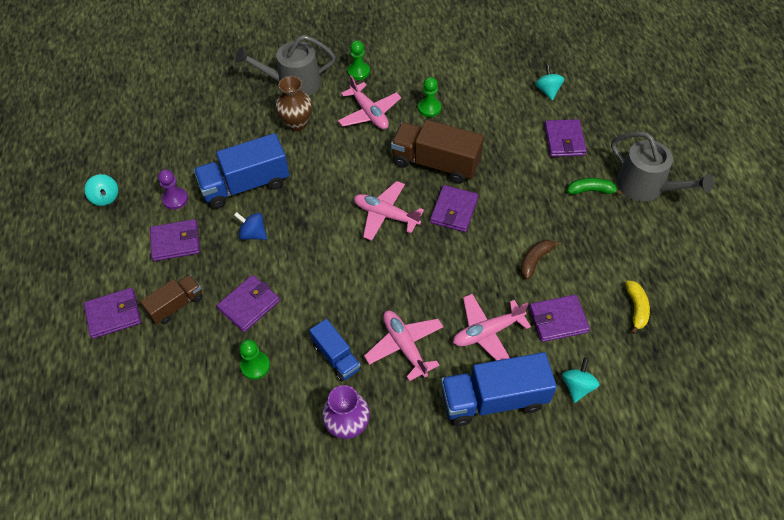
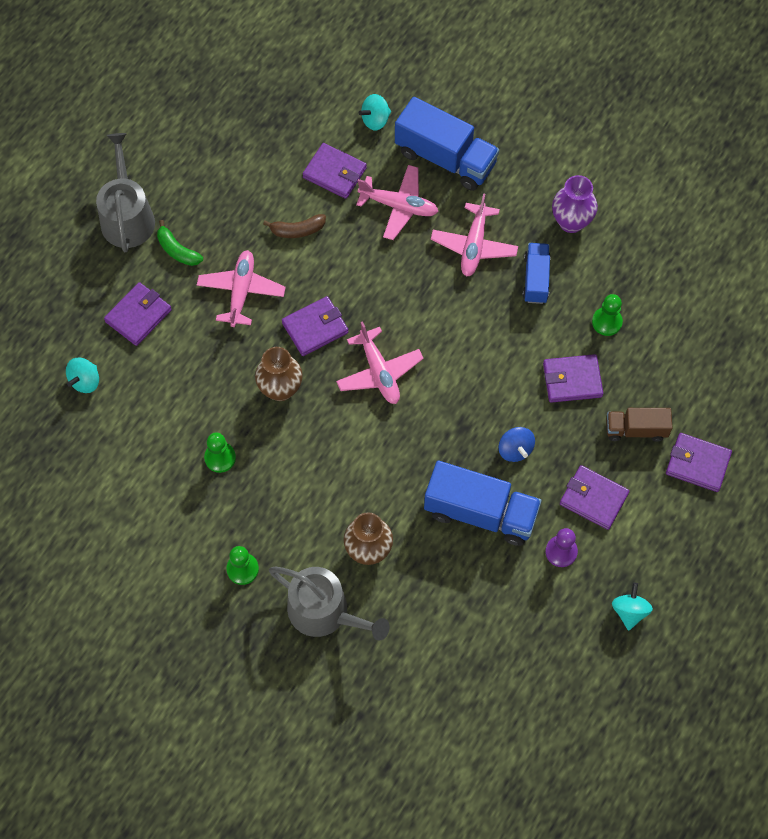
camera: 140 degrees left, 10 degrees up
pink plane [338,75,401,129] -> pink plane moved to [197,250,286,327]
brown truck [391,120,484,184] -> brown vase [255,347,303,401]
yellow banana [625,280,650,334] -> none

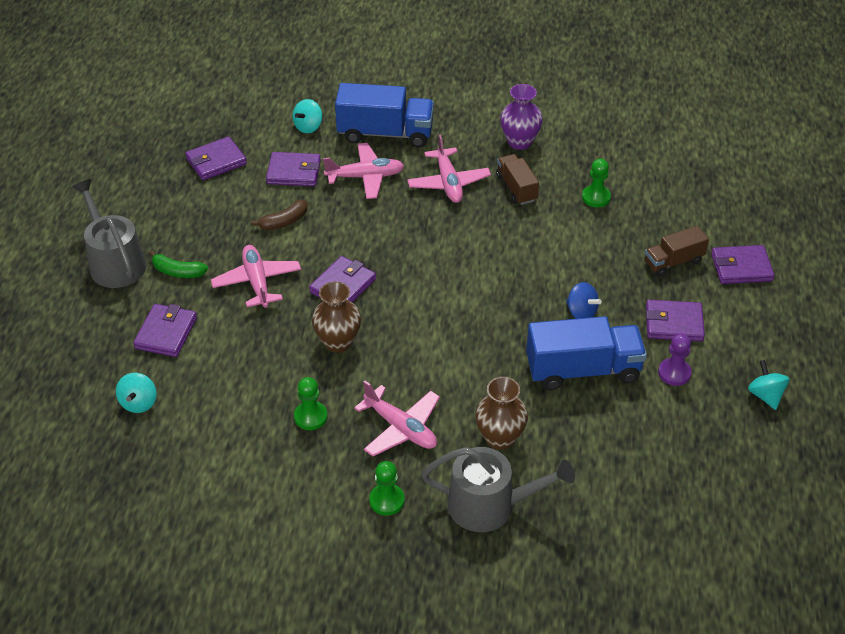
camera: 25 degrees left, 20 degrees down
pink plane [336,321,424,404] -> pink plane moved to [354,381,440,456]
blue truck [523,243,551,304] -> brown truck [496,154,539,205]
purple wallet [543,354,603,403] -> purple wallet moved to [185,136,247,180]

